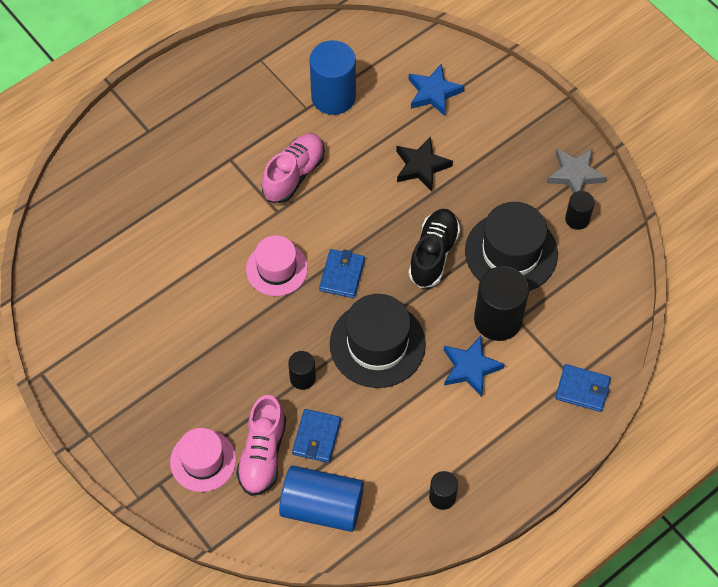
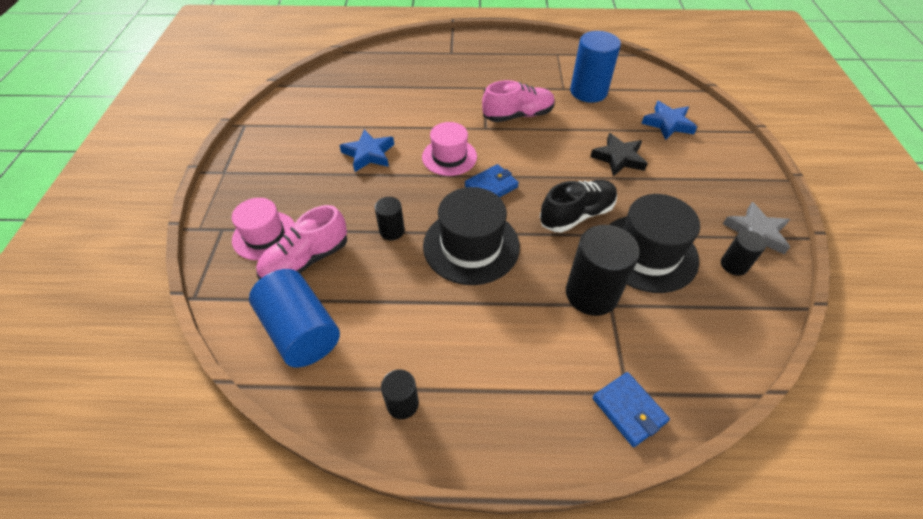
camera: 40 degrees right, 10 degrees down
blue wallet [292,409,341,463] -> none
blue star [444,336,505,397] -> blue star moved to [339,129,394,172]

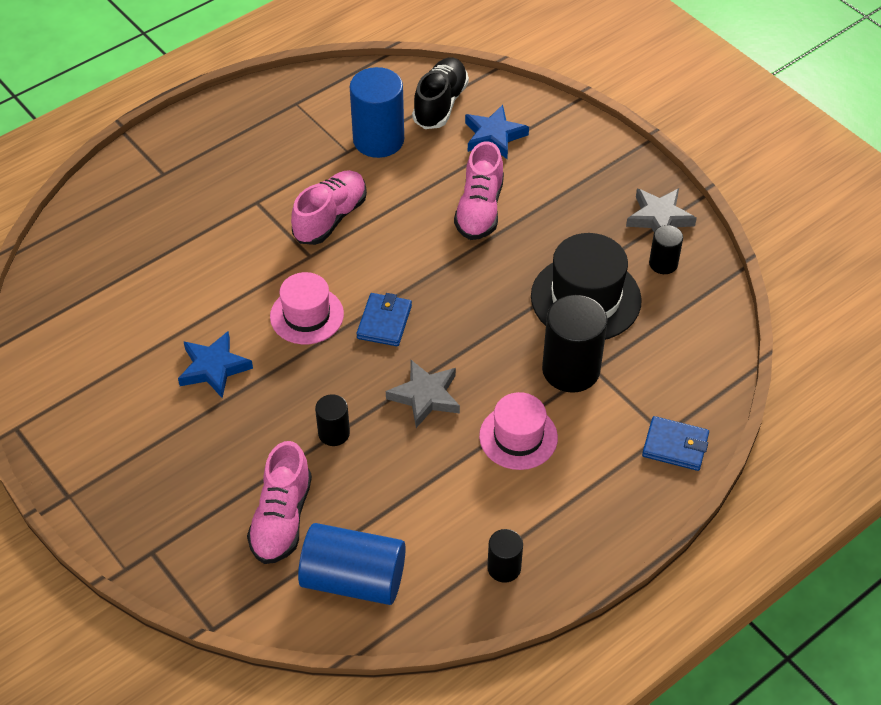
camera: 40 degrees left, 0 degrees up
pink hat [232,198,295,260] -> pink hat moved to [479,392,558,470]
black hat [423,187,520,285] -> grey star [386,360,460,428]
black shoe [540,180,617,233] -> black shoe moved to [412,57,469,129]
black star [590,133,648,177] -> pink shoe [454,141,504,240]

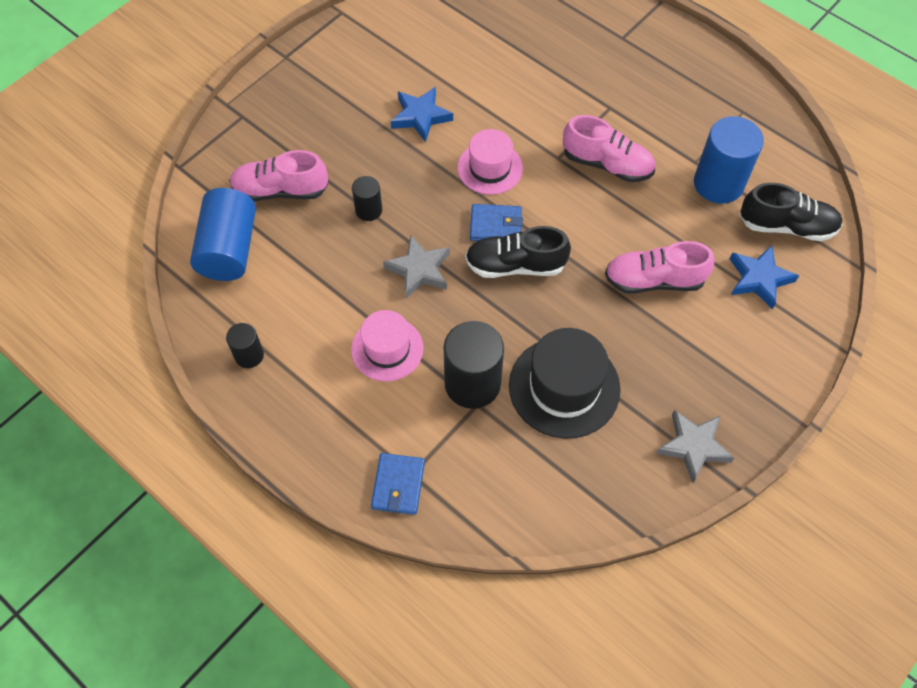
camera: 80 degrees right, 10 degrees up
black cylinder [649,225,683,274] -> none
none -> black shoe [465,226,571,278]

